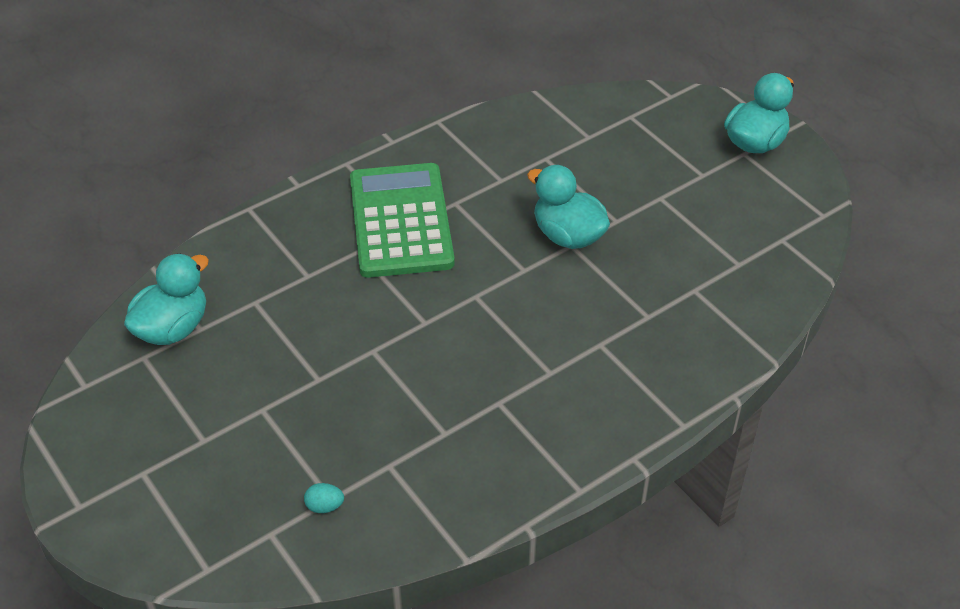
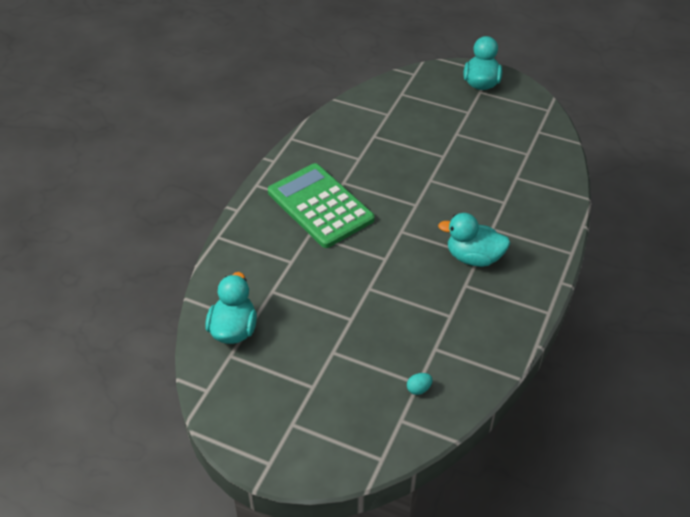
camera: 30 degrees left, 0 degrees up
turquoise duck [527,165,610,249] -> turquoise duck moved to [438,213,510,267]

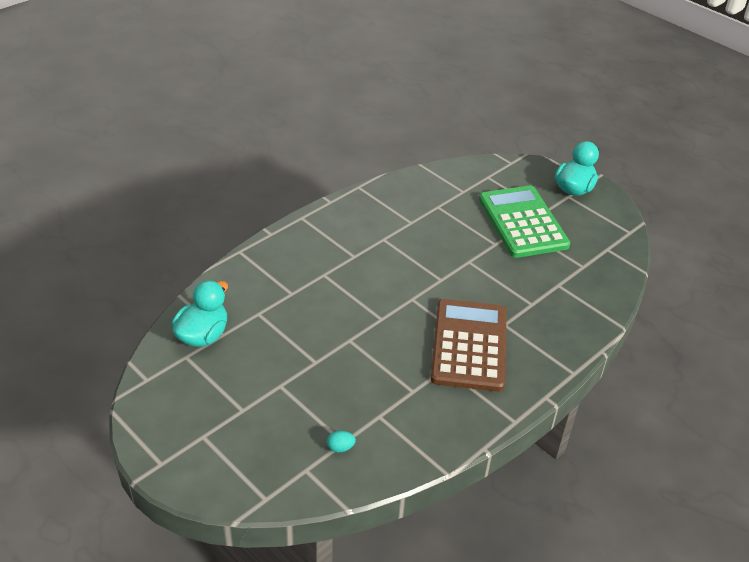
camera: 20 degrees right, 5 degrees down
green calculator [268,163,375,248] -> green calculator moved to [479,185,570,258]
turquoise duck [438,213,510,267] -> brown calculator [431,299,506,392]

